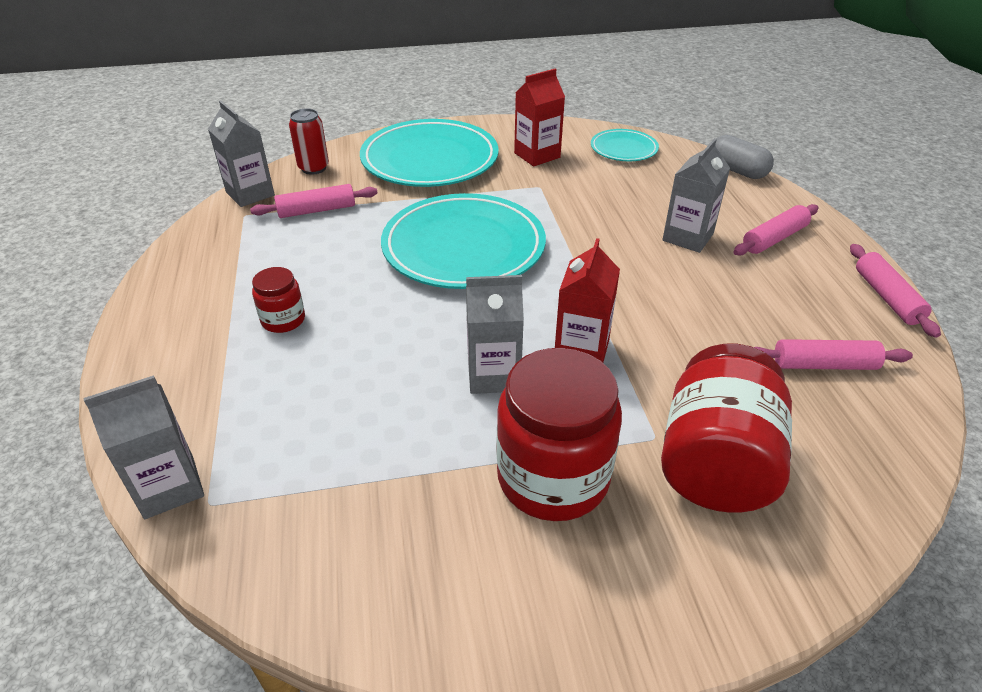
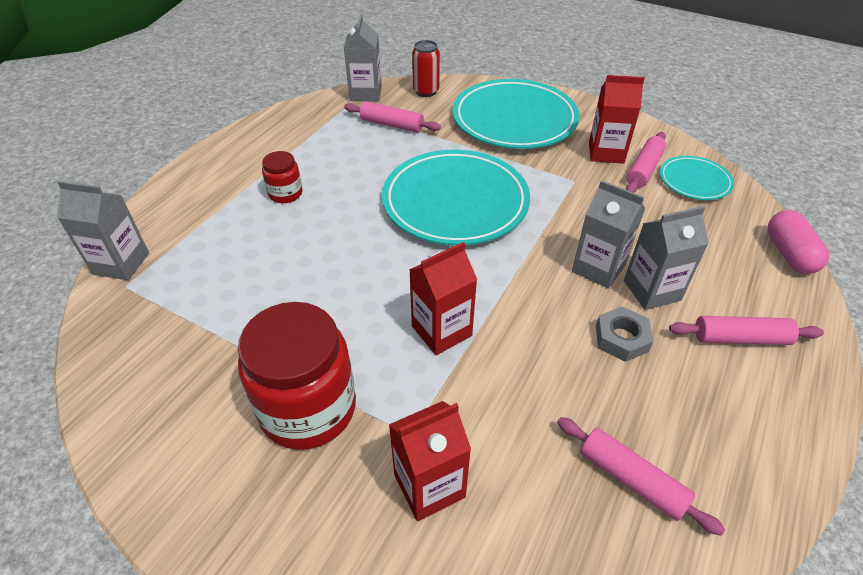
camera: 40 degrees right, 5 degrees up
grey carton [466,275,524,394] -> grey carton moved to [572,180,645,289]
red jar [661,344,792,513] -> red carton [389,401,471,521]
grey capsule [715,135,774,179] -> pink capsule [768,210,829,274]
pink rolling pin [850,244,941,338] -> pink rolling pin moved to [626,132,666,193]
none -> grey nut [596,306,654,362]

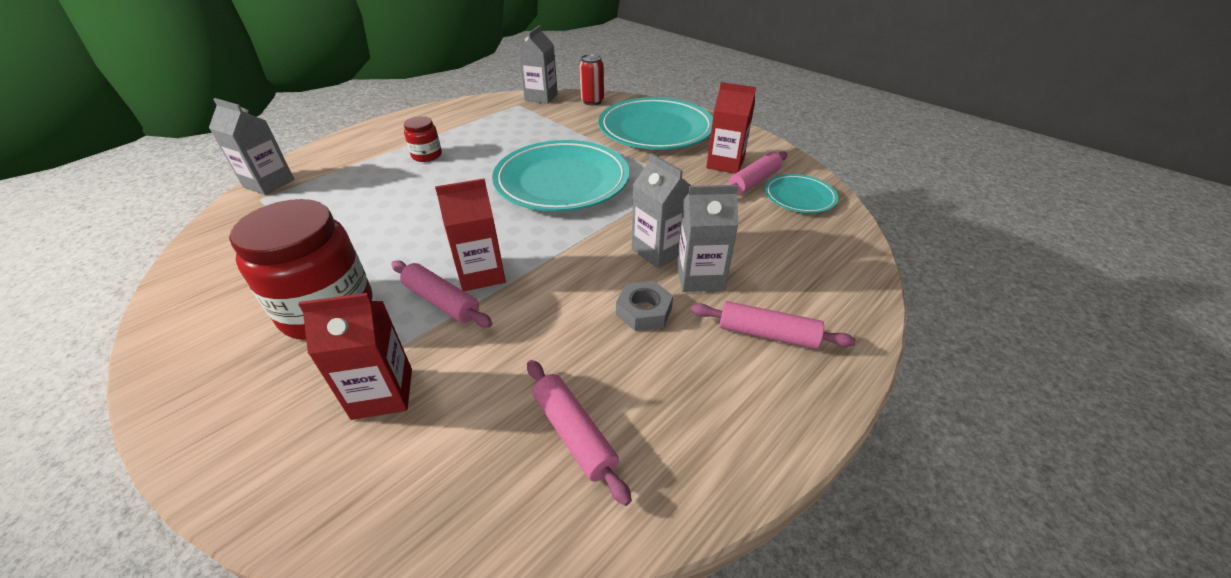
camera: 15 degrees right, 5 degrees down
pink rolling pin [344,101,441,133] -> pink rolling pin moved to [391,260,493,328]
pink capsule [768,210,829,274] -> none

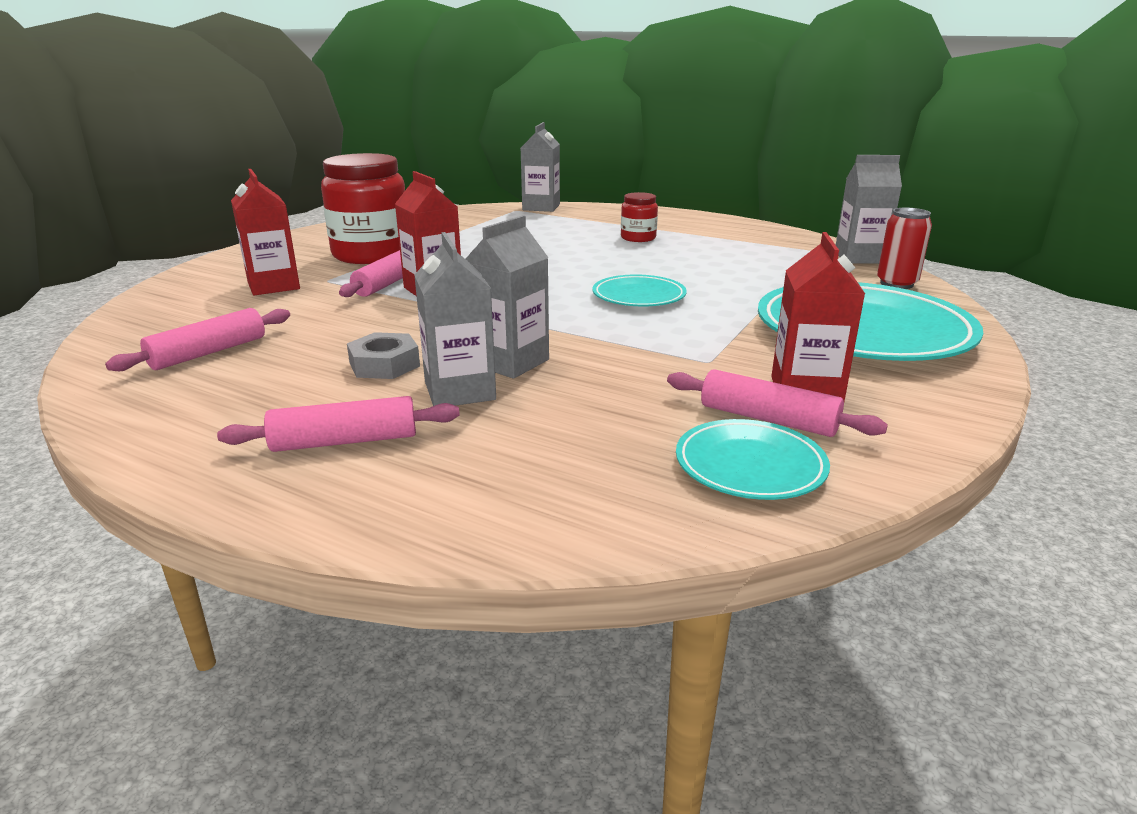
camera: 75 degrees right, 15 degrees down
turquoise plate [492,140,629,211] -> turquoise plate [592,274,687,306], size x0.50
pink rolling pin [691,301,856,349] -> pink rolling pin turned 75 degrees clockwise [217,396,460,452]

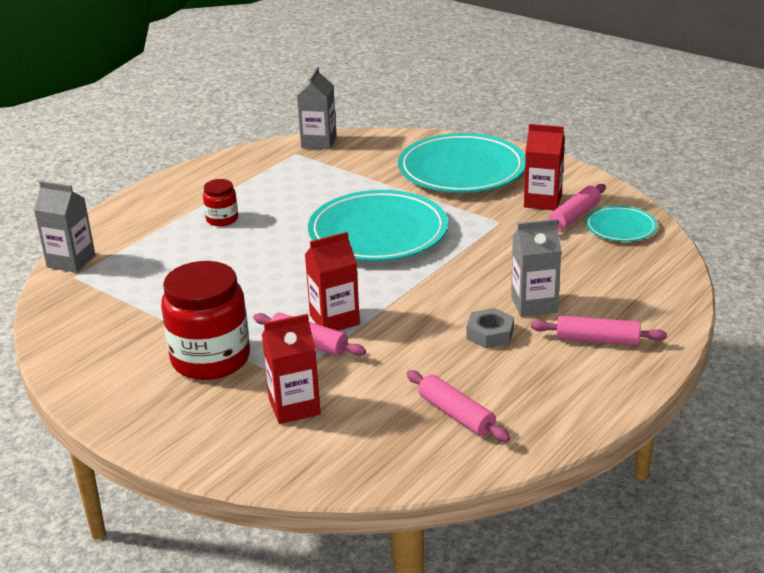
camera: 80 degrees left, 5 degrees up
pink rolling pin [217,396,460,452] -> pink rolling pin turned 75 degrees counterclockwise [531,315,667,346]
grey carton [466,215,549,379] -> none
turquoise plate [592,274,687,306] -> turquoise plate [308,190,448,261], size x1.99
red can [877,208,932,289] -> none

